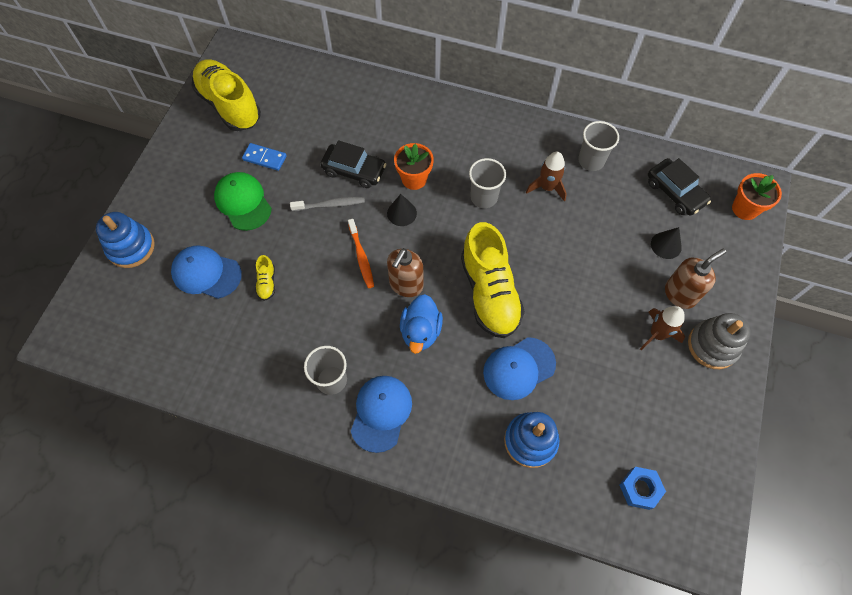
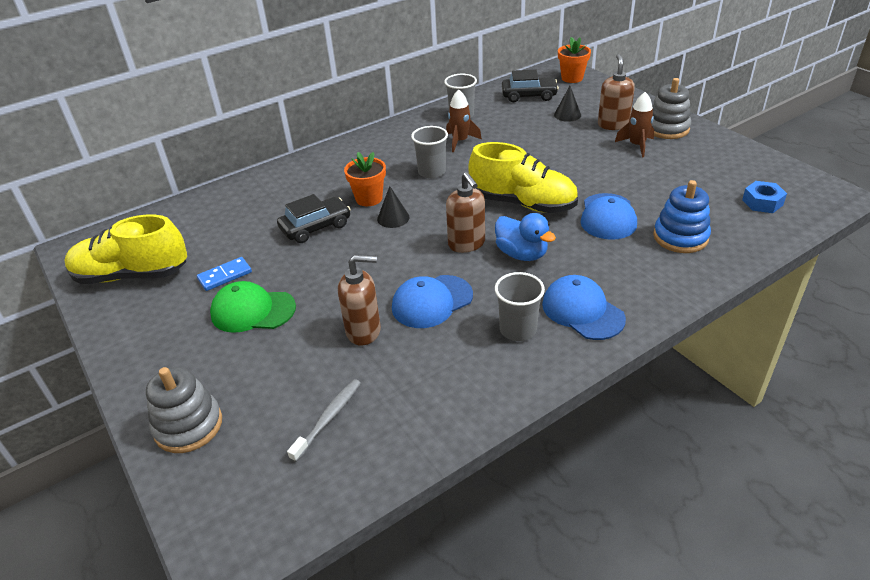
camera: 50 degrees left, 25 degrees down
blue stacking toy [96,212,155,268] -> grey stacking toy [146,367,222,453]
blue cap [171,245,242,299] -> blue cap moved to [392,275,473,328]
yellow shoe [255,255,275,301] -> brown soap dispenser [338,255,381,346]
grey toothbrush [290,197,365,211] -> grey toothbrush moved to [287,379,361,462]
orange toothbrush [348,219,374,288] -> none

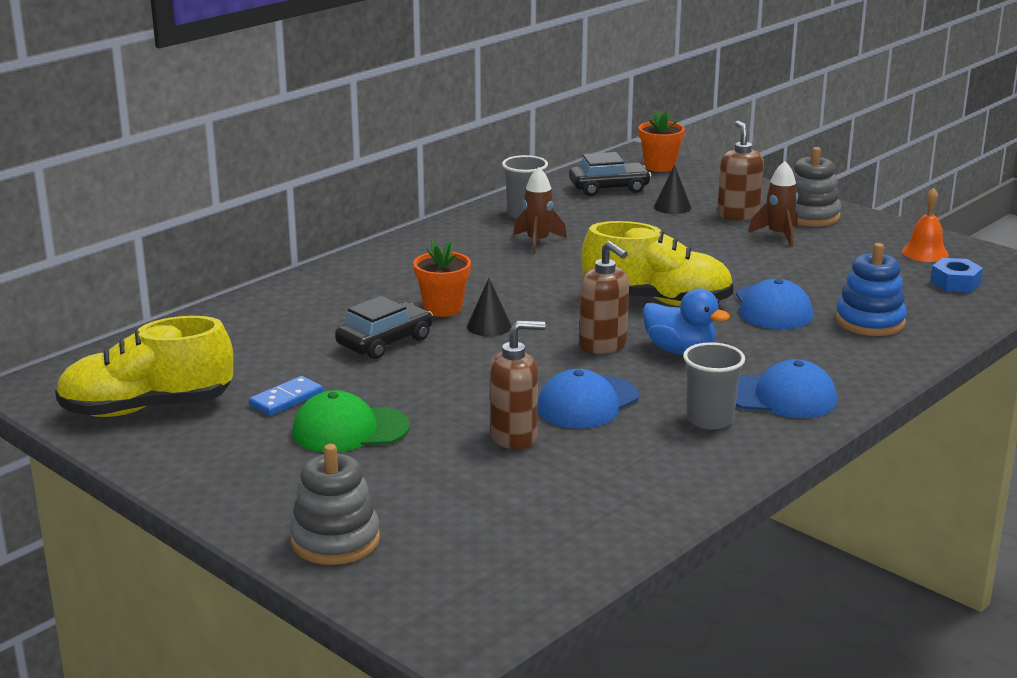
camera: 15 degrees left, 15 degrees down
grey toothbrush [287,379,361,462] -> none
grey cup [411,126,448,178] -> none
blue cap [542,275,626,340] -> blue cap turned 150 degrees clockwise [736,359,837,418]
none -> orange bell [902,188,949,262]

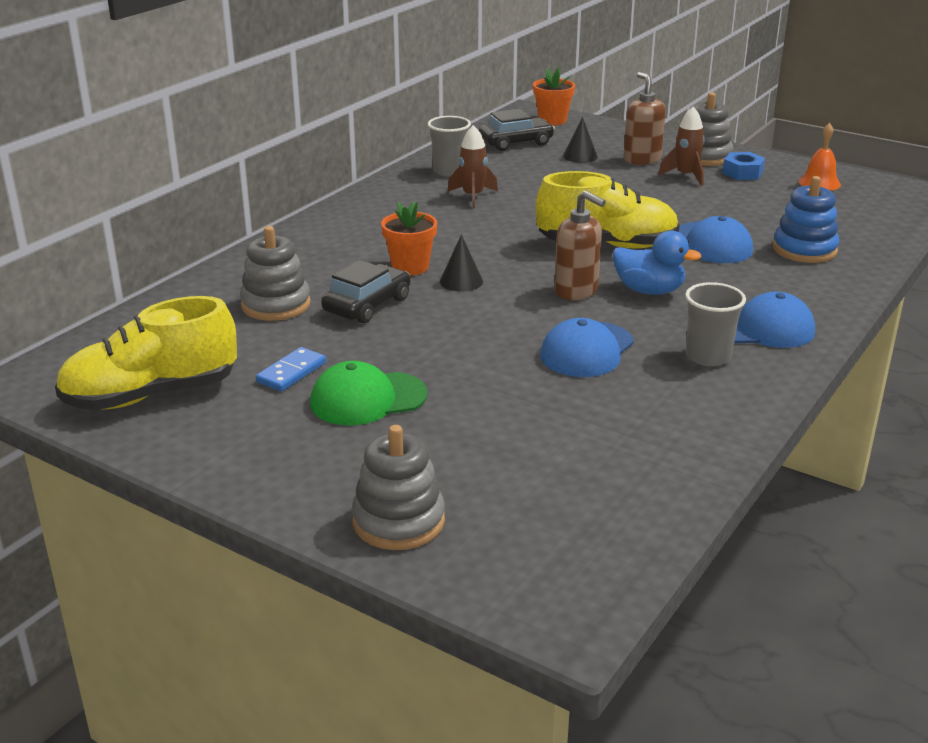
camera: 10 degrees left, 5 degrees up
brown soap dispenser [489,321,545,449] -> none
blue nut [931,258,983,293] -> blue nut moved to [722,152,765,180]
none -> grey stacking toy [240,226,311,321]

